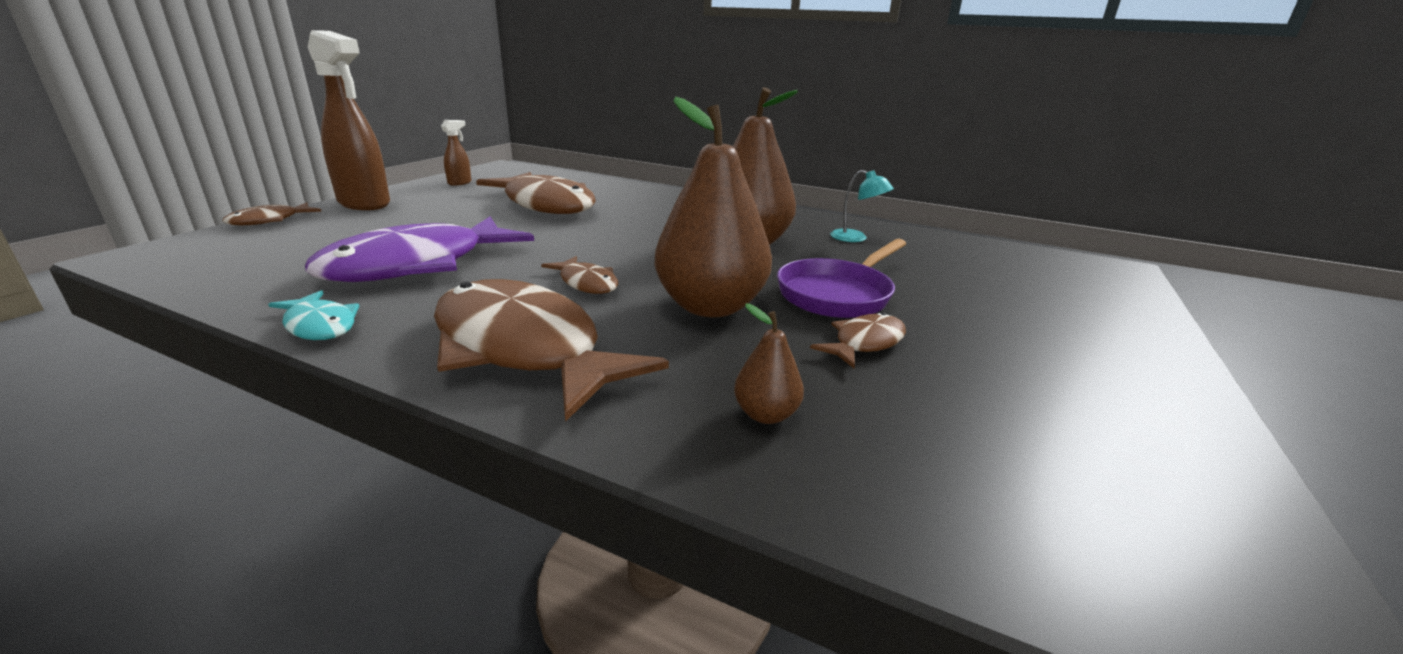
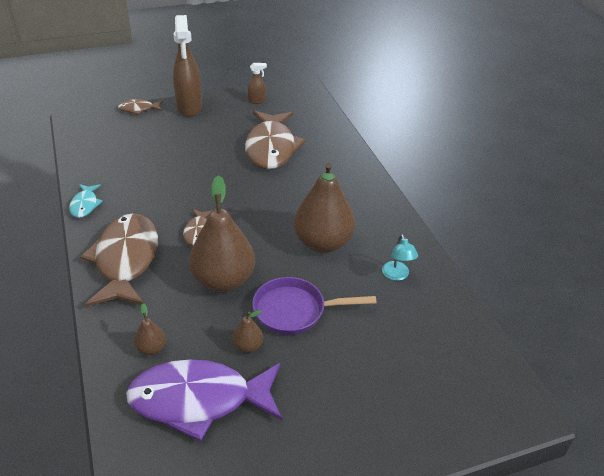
camera: 45 degrees right, 15 degrees up
purple fish [305,217,534,282] -> purple fish moved to [126,359,282,441]
brown fish [810,312,906,368] -> brown pear [232,310,263,353]

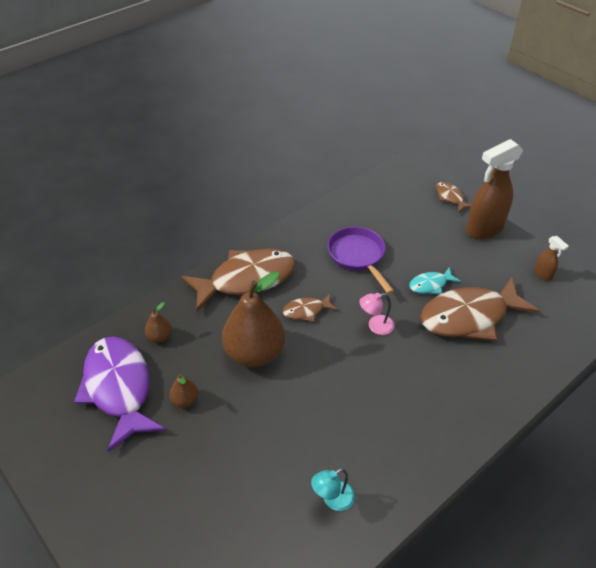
camera: 70 degrees right, 5 degrees up
turquoise fish [69,184,103,218] -> turquoise fish moved to [409,268,461,294]
purple pan [252,277,377,335] -> purple pan moved to [328,227,394,294]
brown pear [294,163,355,253] -> none
none -> pink lamp [359,293,394,335]

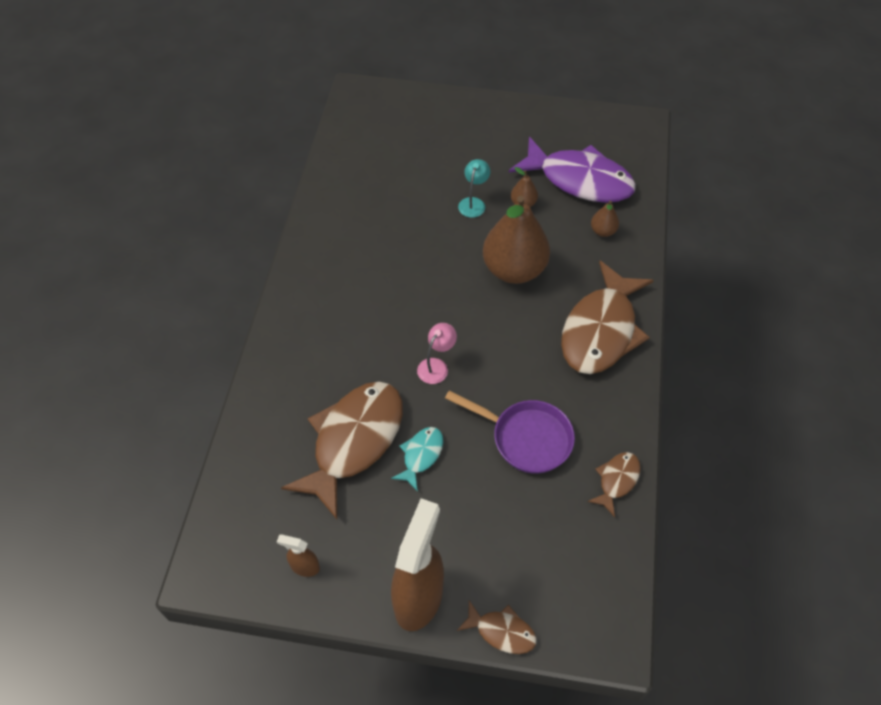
camera: 140 degrees right, 10 degrees up
brown fish [283,294,338,322] -> brown fish moved to [587,452,641,517]
turquoise lamp [311,468,355,511] -> turquoise lamp moved to [458,159,490,218]

